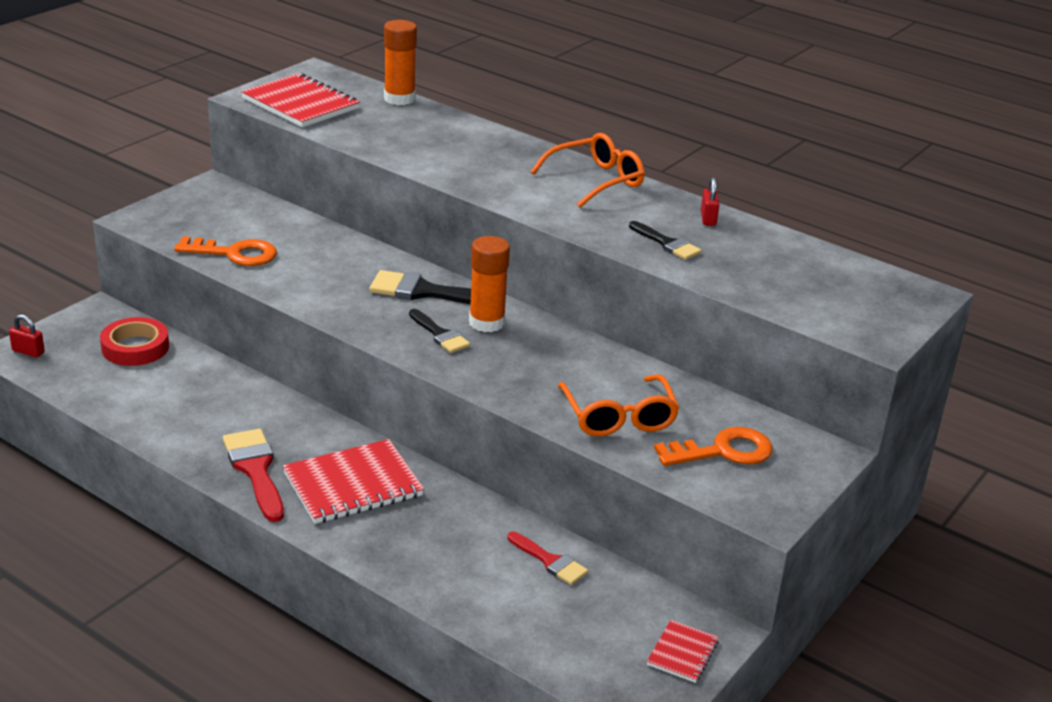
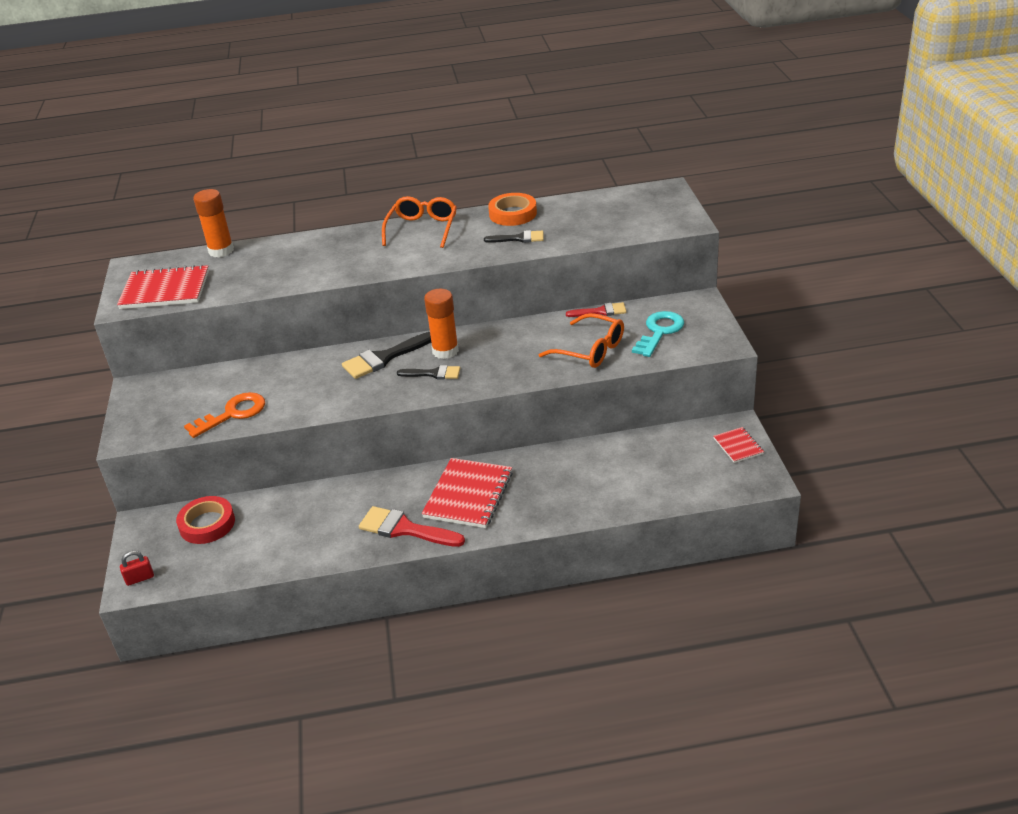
camera: 40 degrees left, 5 degrees up
red brush [507,532,588,585] -> red brush moved to [566,302,626,317]
orange key [654,427,773,466] -> turquoise key [632,311,684,357]
red padlock [701,177,719,226] -> orange tape [488,193,537,226]

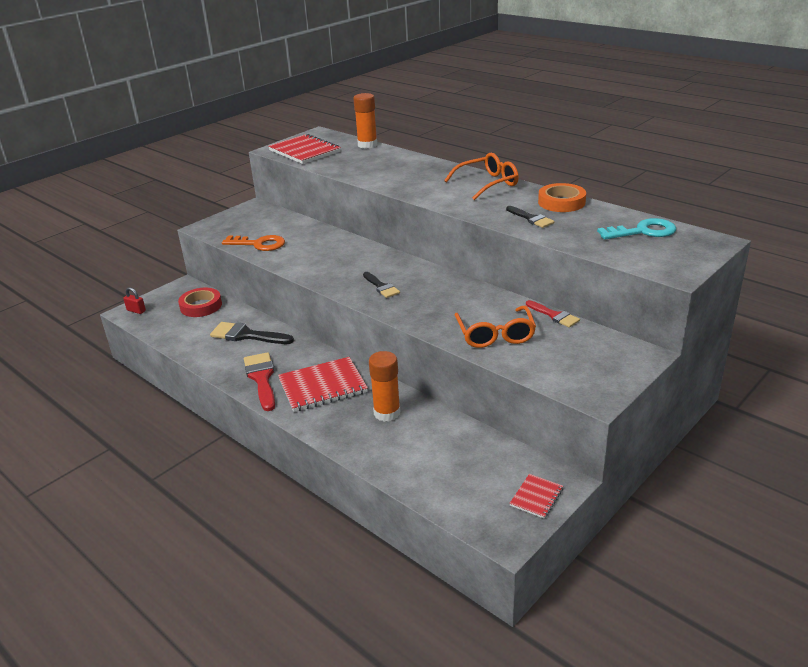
camera: 50 degrees right, 5 degrees down
black brush [342,332,431,379] -> black brush moved to [210,322,294,344]
orange glue stick [424,289,459,359] -> orange glue stick moved to [369,351,400,422]
turquoise key [632,311,684,357] -> turquoise key moved to [597,218,676,240]

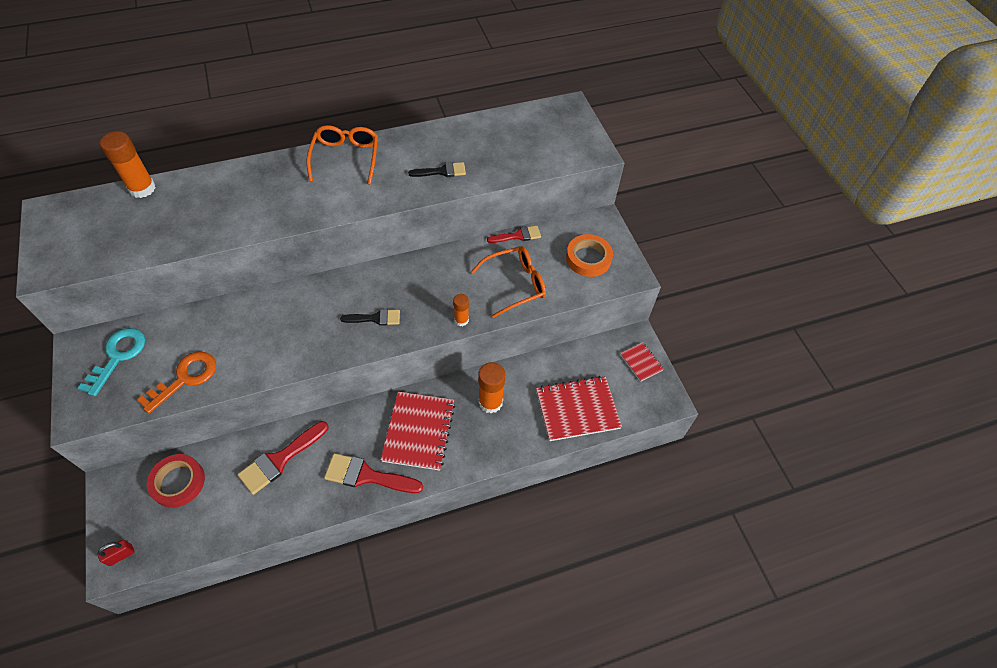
camera: 65 degrees left, 25 degrees up
black brush [210,322,294,344] -> red brush [237,421,329,495]
red notebook [268,134,341,164] -> red notebook moved to [536,376,622,441]
orange glasses [455,306,536,348] -> orange glasses turned 45 degrees counterclockwise [471,246,546,318]
orange tape [538,183,586,212] -> orange tape moved to [566,234,613,277]
turquoise key [597,218,676,240] -> turquoise key moved to [78,328,145,396]
none -> orange glue stick [453,294,469,326]

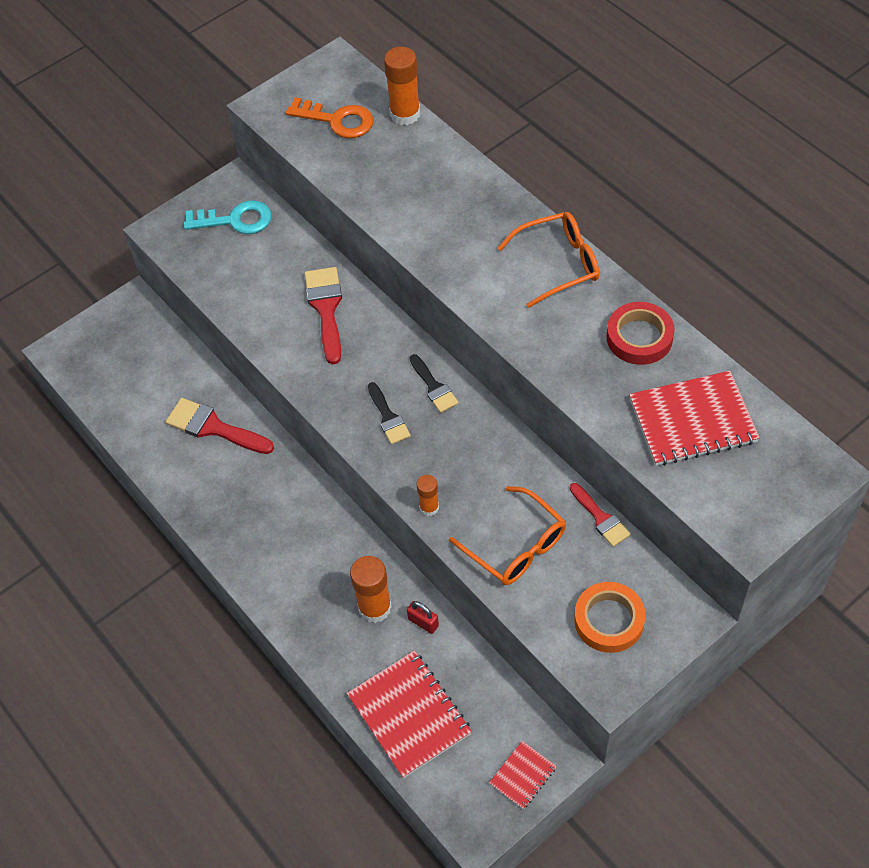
camera: 75 degrees right, 0 degrees up
red padlock [98,540,134,566] -> red padlock moved to [407,601,439,634]
orange key [137,351,216,414] -> orange key moved to [286,97,374,138]
red tape [147,454,205,508] -> red tape moved to [606,302,675,365]
red brush [324,453,423,493] -> red brush moved to [304,267,342,364]
red notebook [380,392,455,470] -> red notebook moved to [629,371,760,466]
black brush [408,162,466,177] -> black brush moved to [410,354,459,413]

